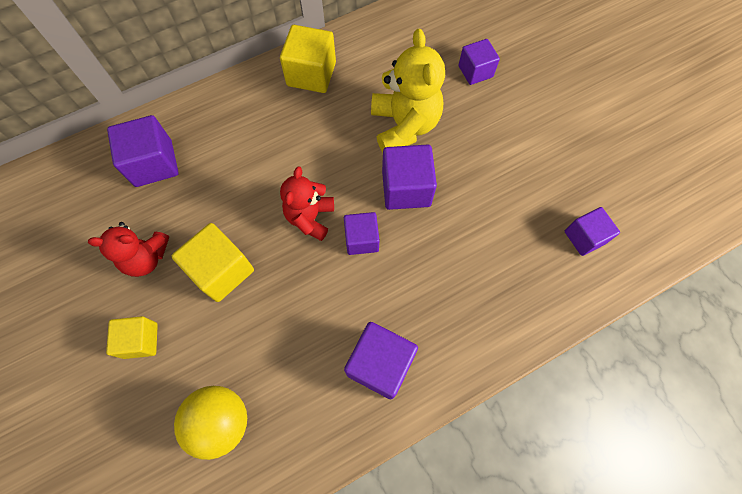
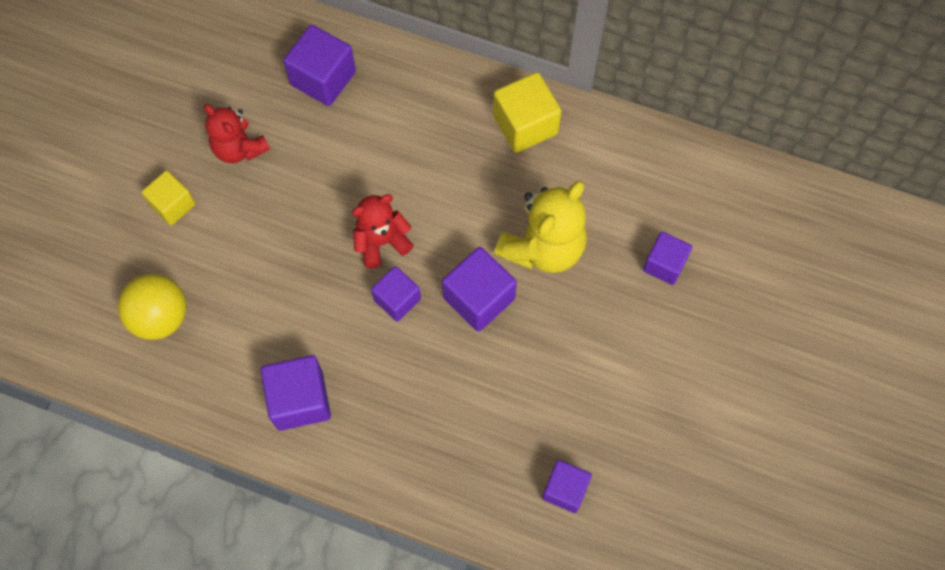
camera: 50 degrees right, 0 degrees up
yellow cube [172,223,254,302] -> none

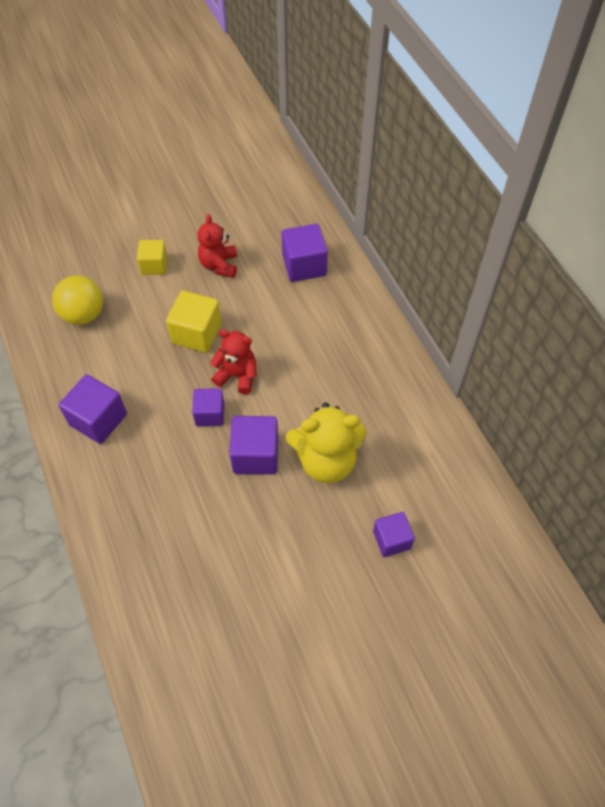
camera: 45 degrees right, 10 degrees down
yellow cube [493,72,562,153] -> yellow cube moved to [166,290,222,353]
purple cube [542,460,592,513] -> none

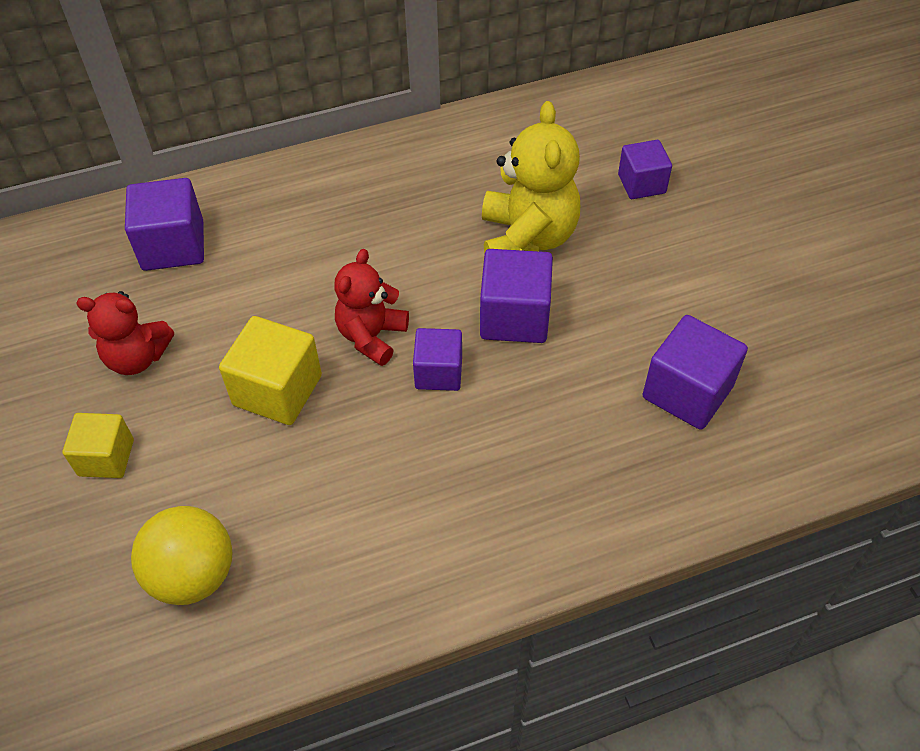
camera: 85 degrees left, 5 degrees down
purple cube [59,374,127,444] -> purple cube moved to [643,315,748,430]

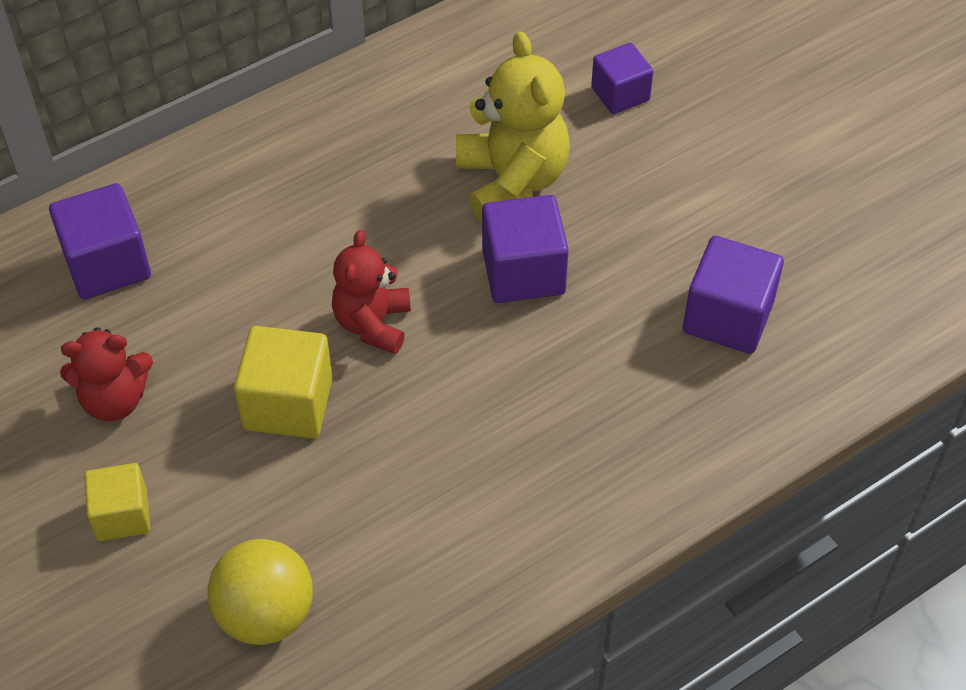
camera: 15 degrees left, 0 degrees up
purple cube [413,328,462,391] -> none

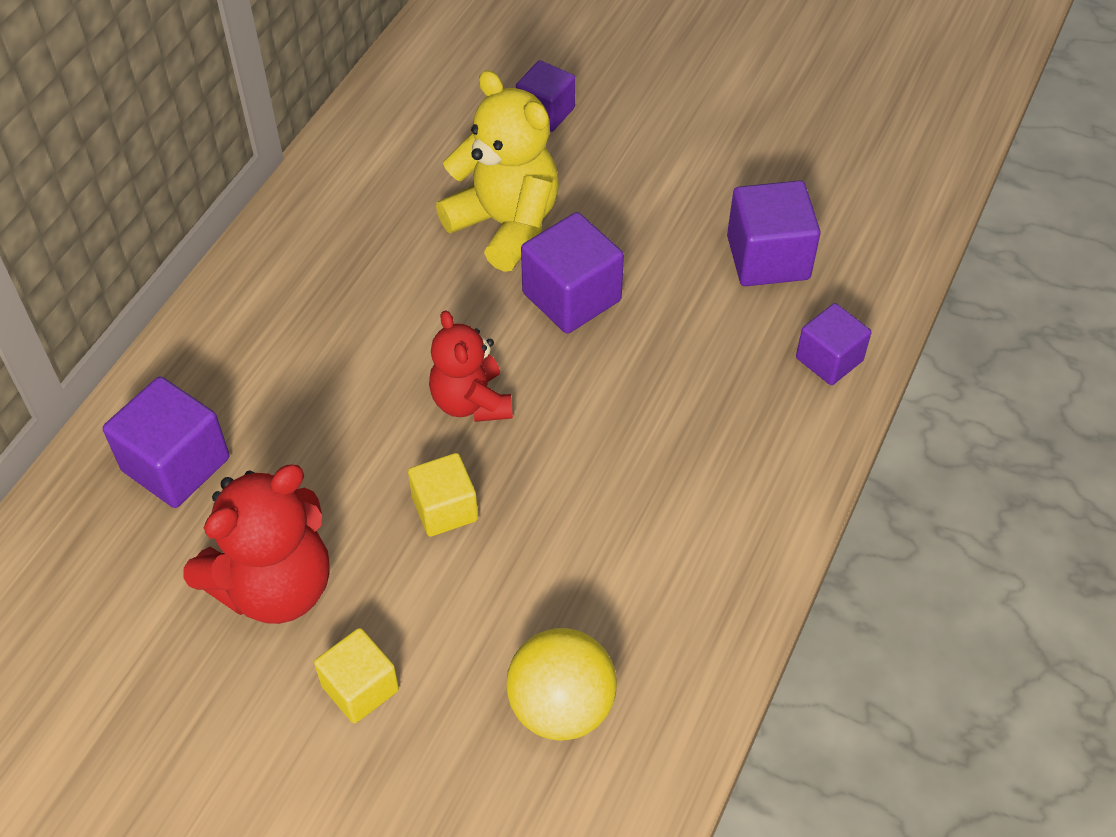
camera: 30 degrees left, 0 degrees up
red teddy bear [60,327,153,421] -> red teddy bear [183,465,330,624], size x1.53
yellow cube [234,326,333,439] -> yellow cube [408,453,478,537], size x0.66
none -> purple cube [796,303,871,385]

